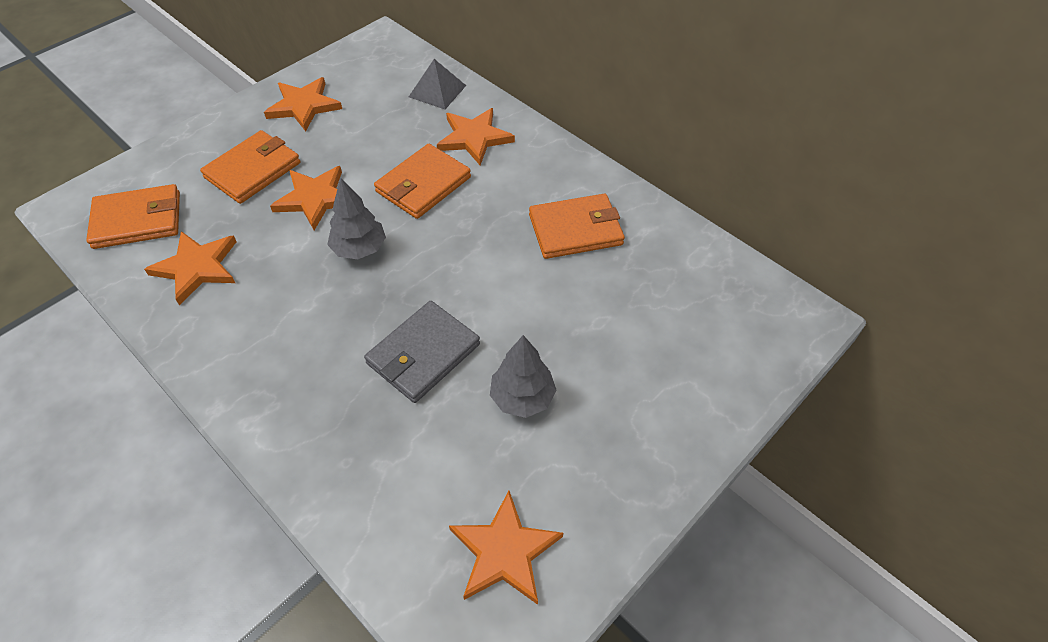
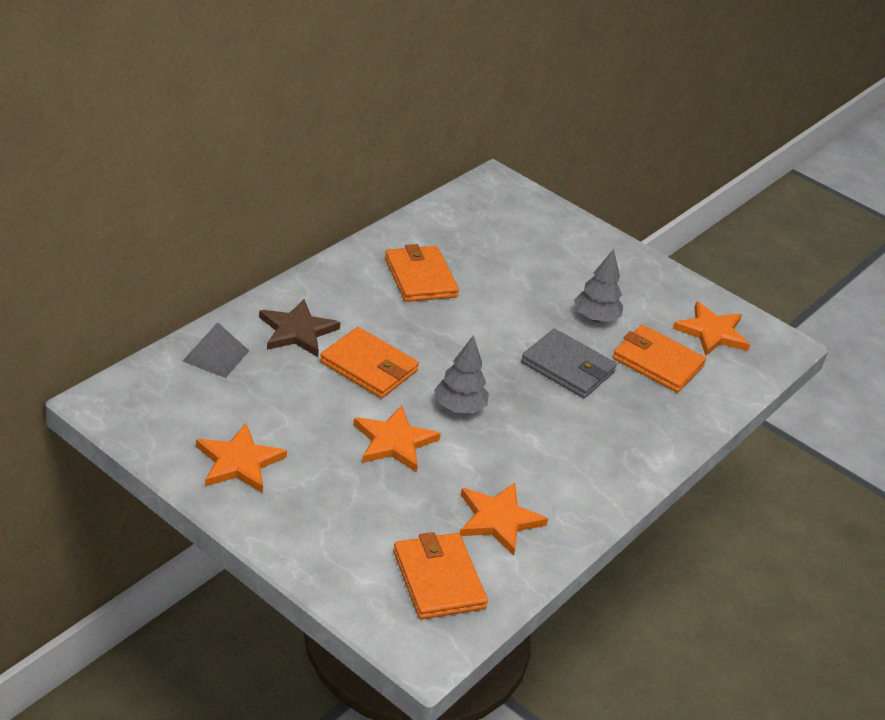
camera: 100 degrees left, 15 degrees down
orange wallet [200,130,300,204] -> orange wallet moved to [613,325,706,393]
orange star [437,108,515,165] -> brown star [259,299,340,357]

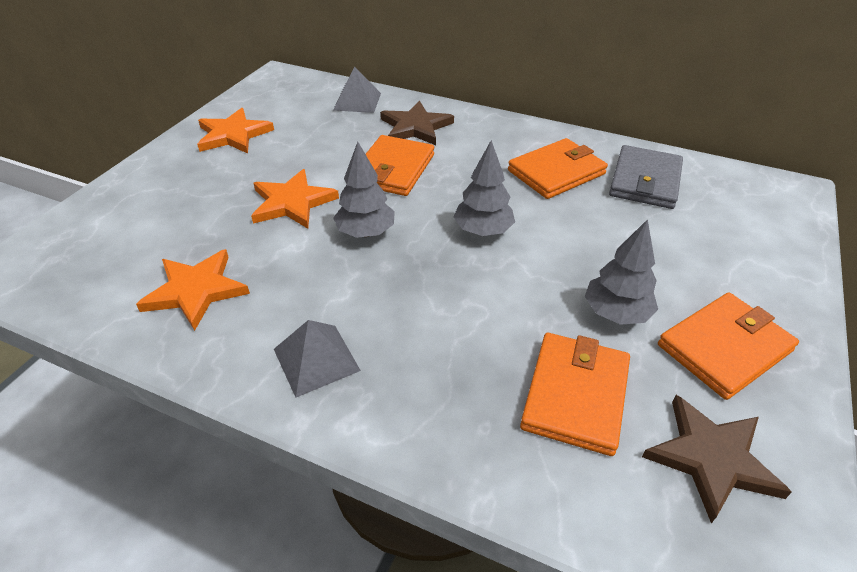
camera: 80 degrees right, 5 degrees up
orange wallet [393,532,488,620] -> orange wallet moved to [658,292,799,400]
grey wallet [521,329,617,398] -> grey wallet moved to [609,145,683,209]
orange star [673,301,750,356] -> brown star [642,395,792,523]
none -> grey pyramid [274,320,361,397]
none -> grey tree [453,140,515,236]

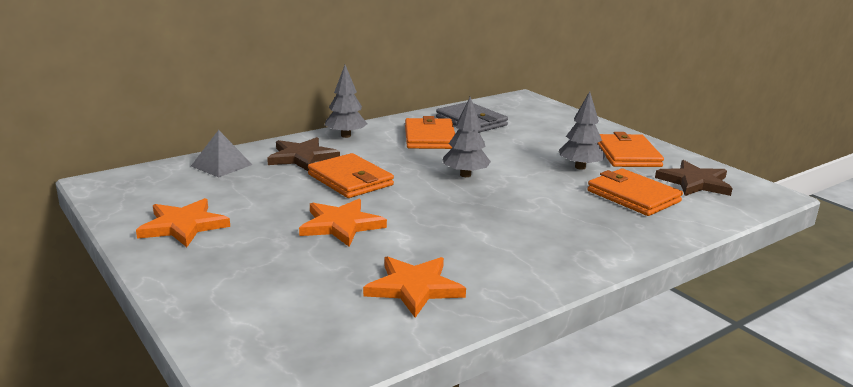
camera: 60 degrees left, 20 degrees down
grey pyramid [274,320,361,397] -> none
grey tree [333,142,395,238] -> grey tree moved to [324,65,367,138]

